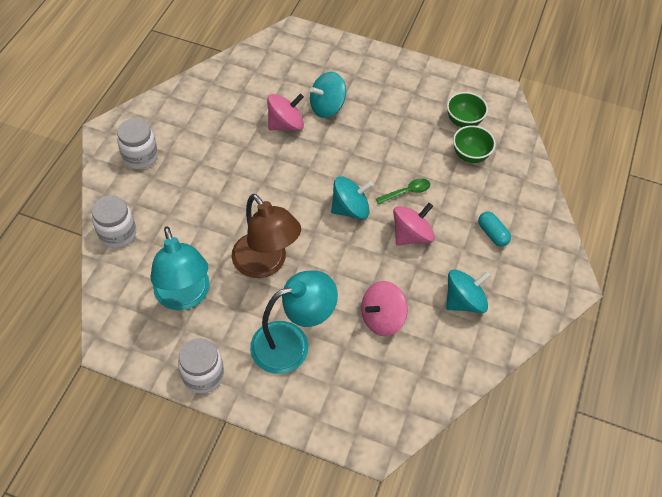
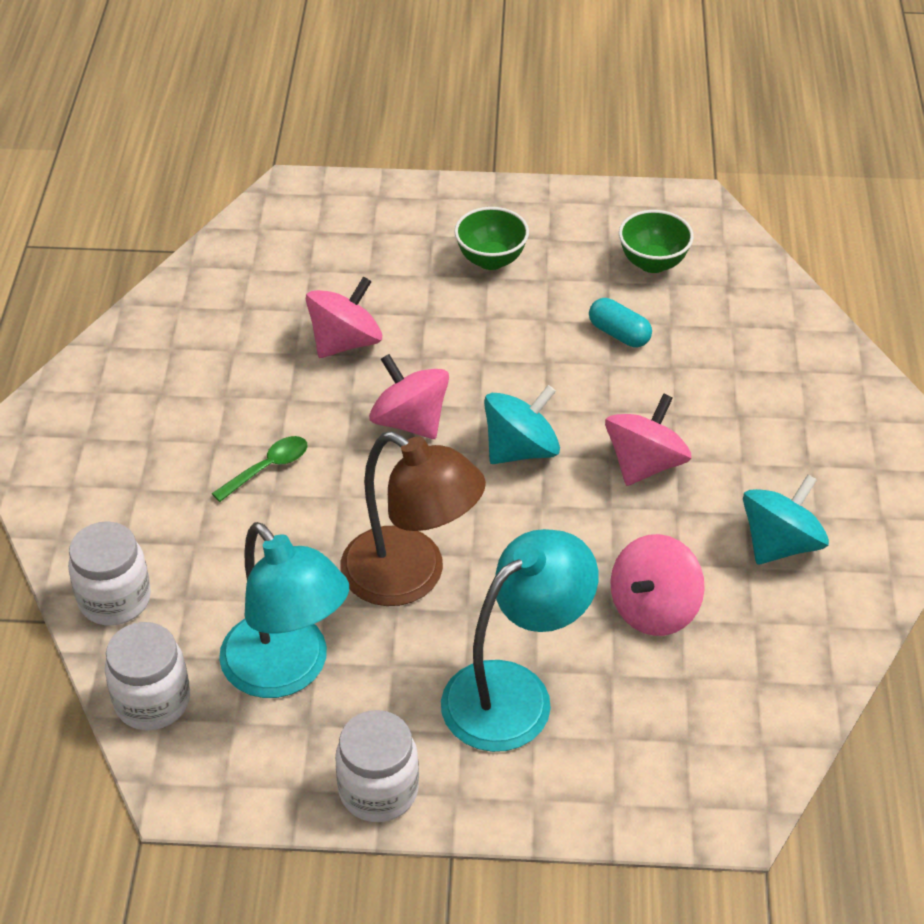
camera: 15 degrees left, 10 degrees down
white jar [117,118,158,169] -> white jar moved to [105,622,190,730]
turquoise spinning top [310,72,346,118] -> none
green spoon [376,178,430,204] -> green spoon moved to [212,436,307,502]
green bowl [453,125,496,163] -> green bowl moved to [454,207,529,270]
turquoise capsule [478,212,511,247] -> turquoise capsule moved to [589,298,652,347]
none -> pink spinning top [369,354,449,439]

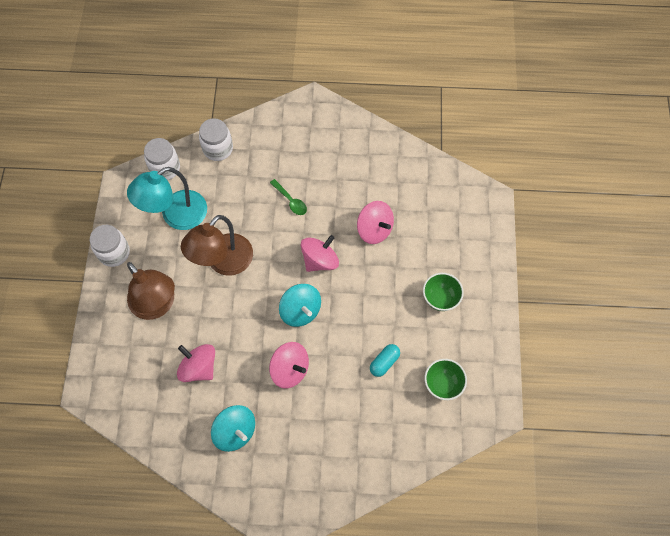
camera: 90 degrees right, 20 degrees up
turquoise lamp [441,529,598,752] -> brown lamp [127,262,175,320]

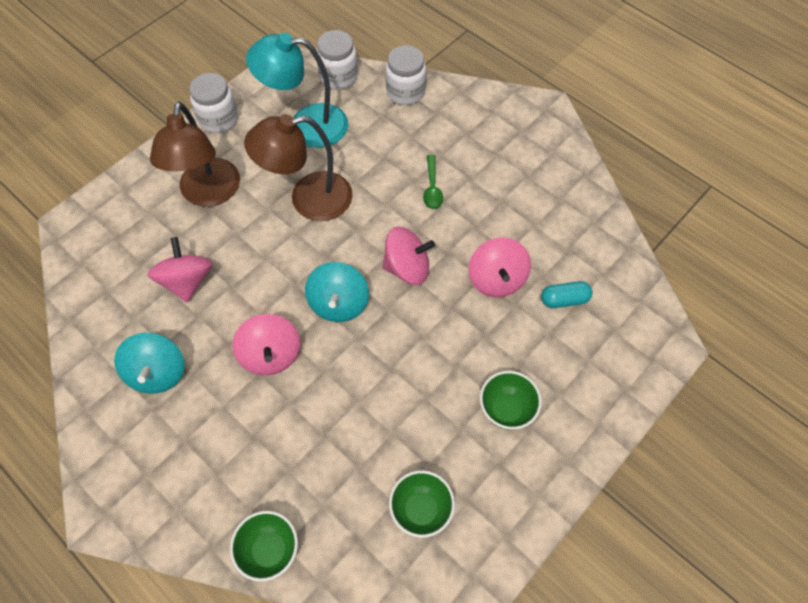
camera: 40 degrees right, 5 degrees down
turquoise capsule [370,344,400,377] -> turquoise capsule moved to [541,281,593,308]
none -> green bowl [230,511,298,582]

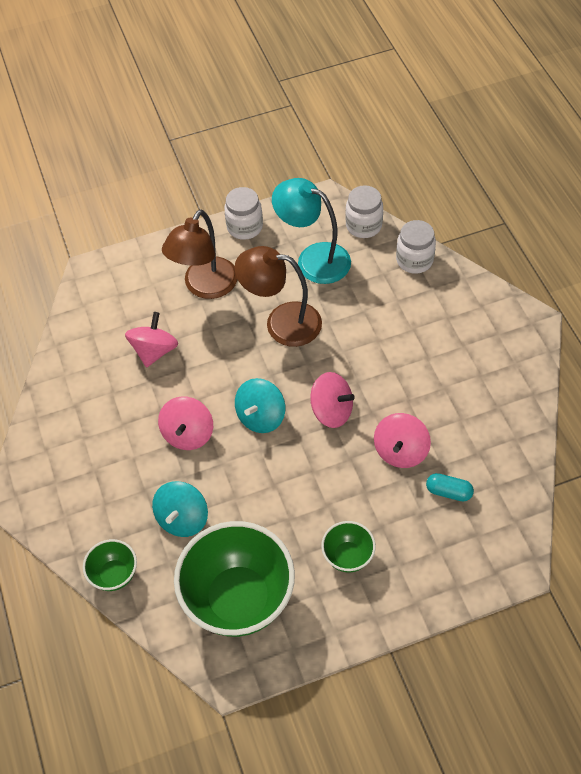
camera: 30 degrees right, 5 degrees down
turquoise spinning top [114,333,185,394] -> turquoise spinning top moved to [152,481,208,537]
green bowl [389,470,455,538] -> green bowl [174,521,295,637], size x2.14
green spoon [423,155,443,209] -> none

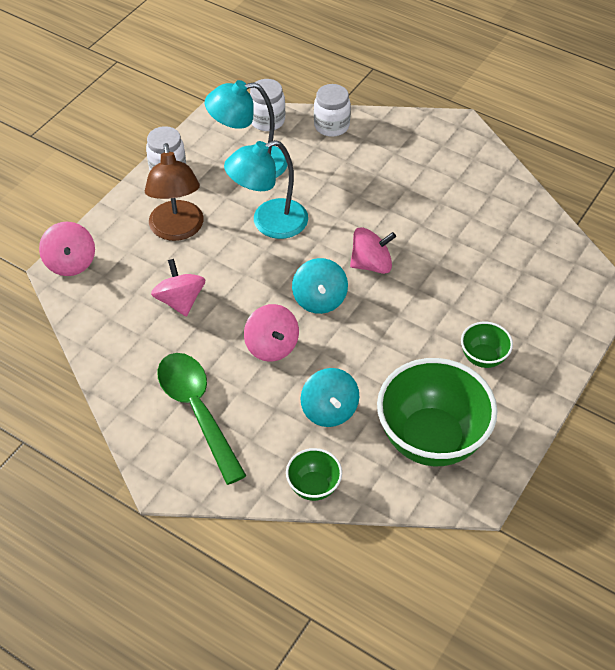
camera: 40 degrees left, 5 degrees down
brown lamp [234,246,322,347] -> turquoise lamp [224,140,308,239]
pink spinning top [374,413,431,468] -> pink spinning top moved to [39,222,95,276]
turquoise capsule [426,473,474,502] -> none
none -> green spoon [157,353,247,485]

